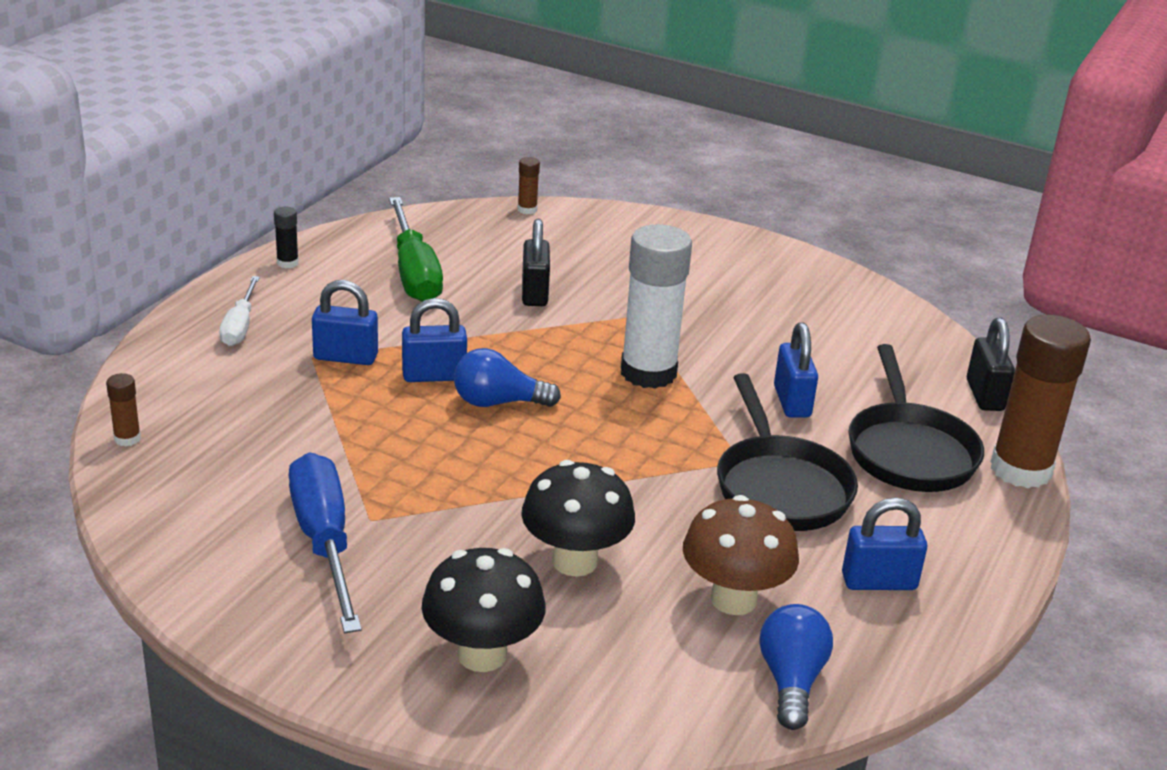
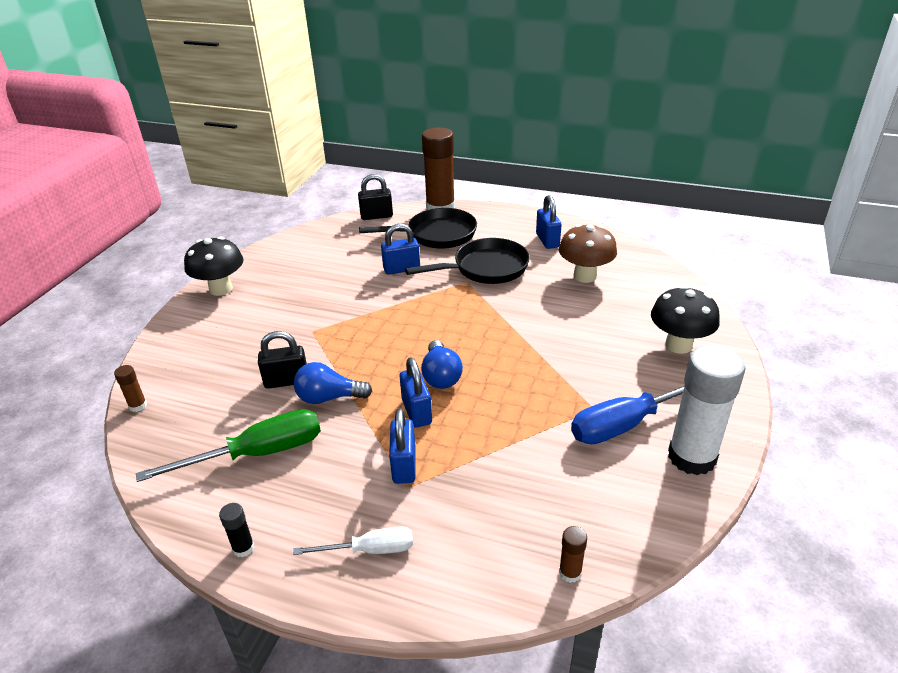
camera: 95 degrees left, 5 degrees up
black mushroom [521,460,635,577] -> black mushroom moved to [184,237,244,296]
white glue stick [621,224,692,388] -> white glue stick moved to [668,345,746,475]
blue light bulb [760,604,833,730] -> blue light bulb moved to [294,362,372,404]

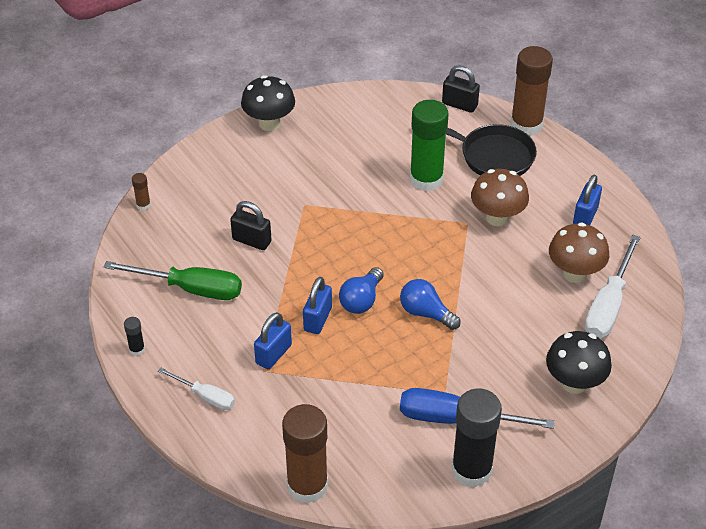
camera: 35 degrees right, 10 degrees up
blue light bulb [294,362,372,404] -> blue light bulb moved to [400,279,461,330]
blue padlock [381,224,420,275] -> green glue stick [410,100,449,191]
black pan [405,238,530,284] -> brown mushroom [471,169,529,226]
brown glue stick [559,526,587,583] -> brown glue stick [282,404,328,503], size x2.41
white glue stick [668,345,746,475] -> black glue stick [452,388,502,487]
none -> white screwdriver [585,235,641,339]

